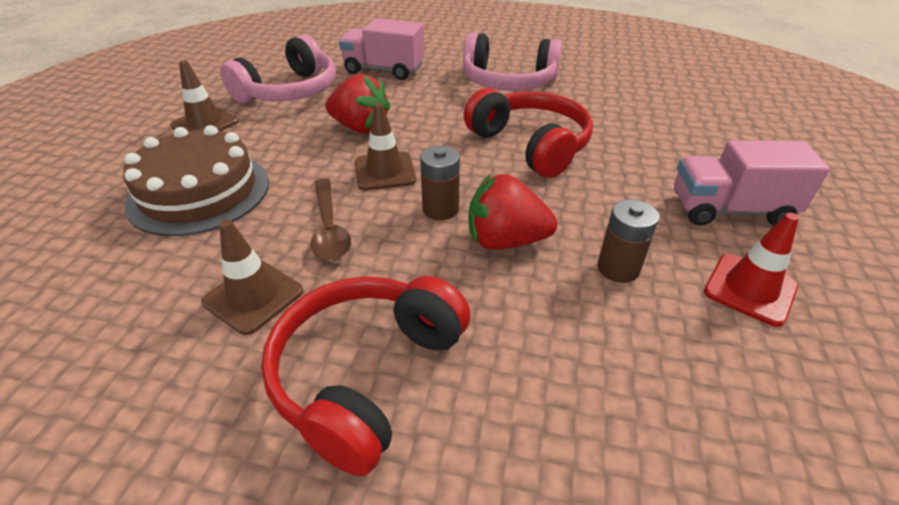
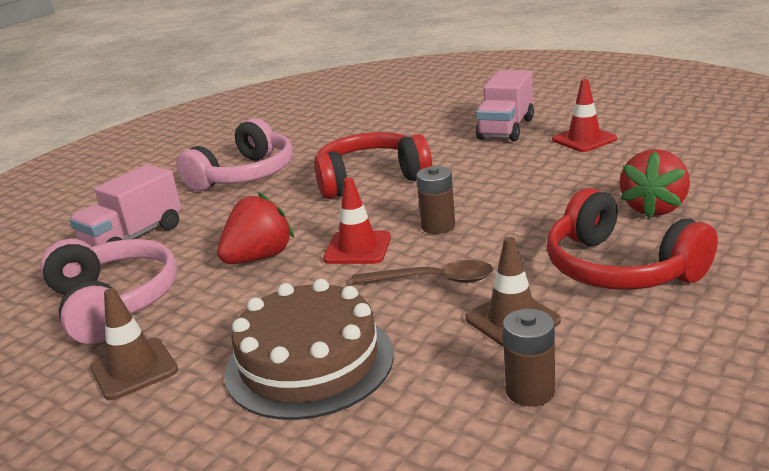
camera: 65 degrees left, 15 degrees down
brown traffic cone [355,103,416,191] -> red traffic cone [323,177,391,264]
red strawberry [469,174,557,250] -> red strawberry moved to [620,149,690,218]
brown battery [598,199,659,283] -> brown battery moved to [503,309,555,406]

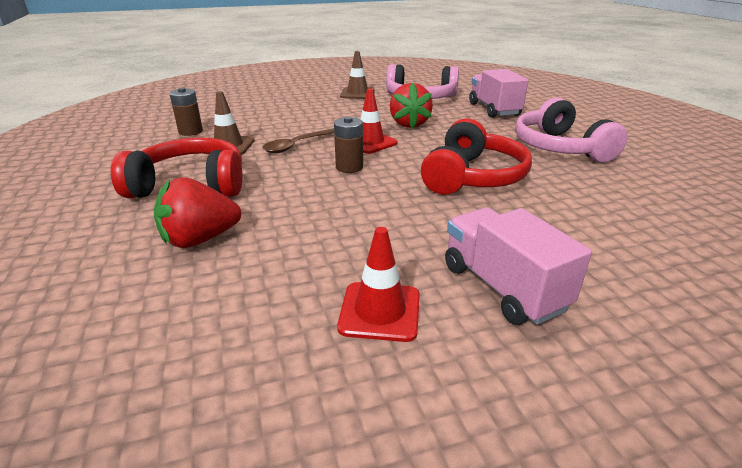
camera: 125 degrees right, 5 degrees up
brown cake [224,279,394,420] -> none
red strawberry [620,149,690,218] -> red strawberry turned 90 degrees counterclockwise [154,177,241,248]

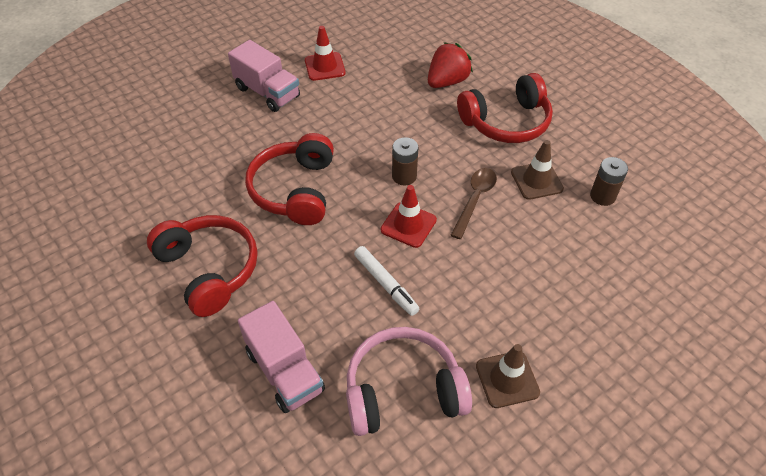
camera: 160 degrees right, 20 degrees up
red strawberry [390,83,433,128] -> white marker [354,246,419,316]
pink headphones [515,97,628,162] -> red headphones [147,215,258,317]

